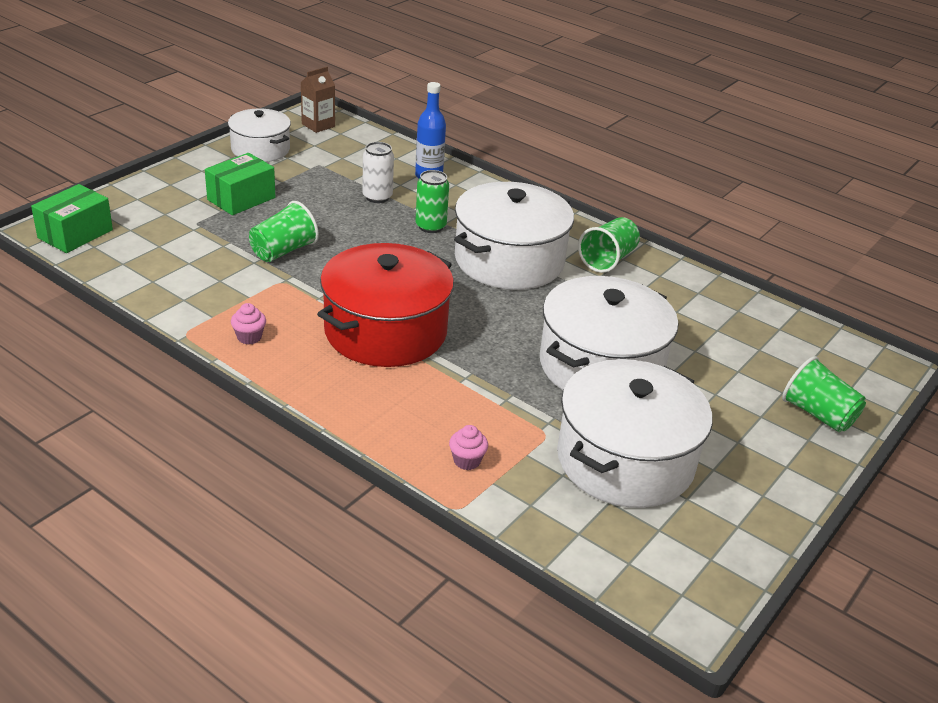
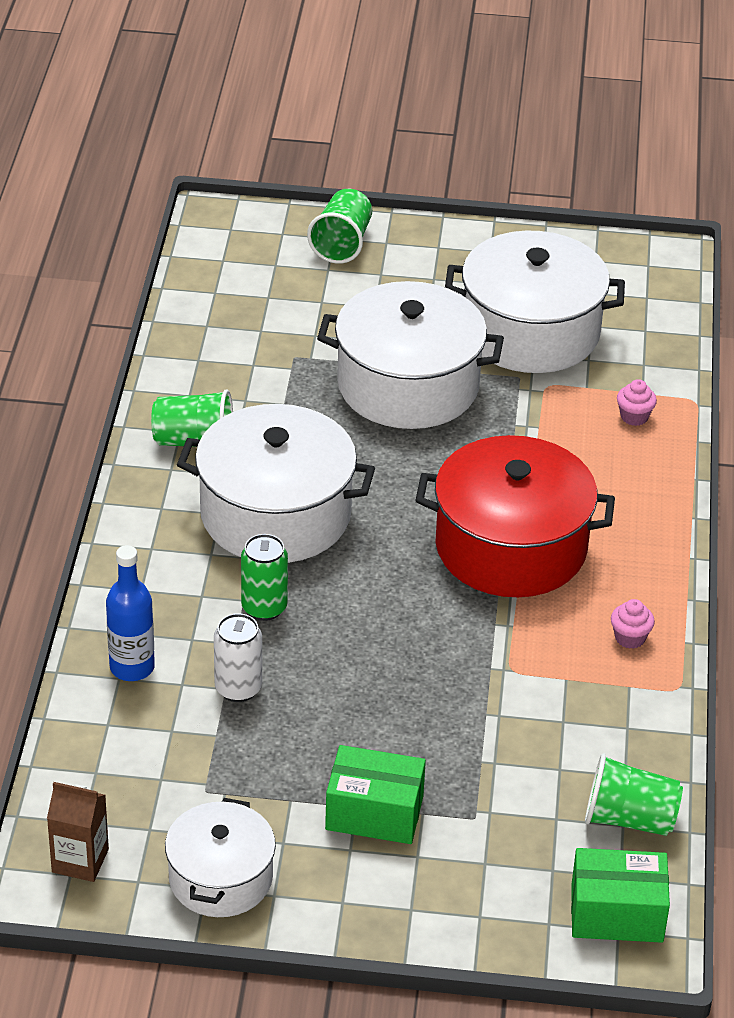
camera: 120 degrees left, 5 degrees up
green cup [249,201,319,262] -> green cup moved to [585,754,683,836]

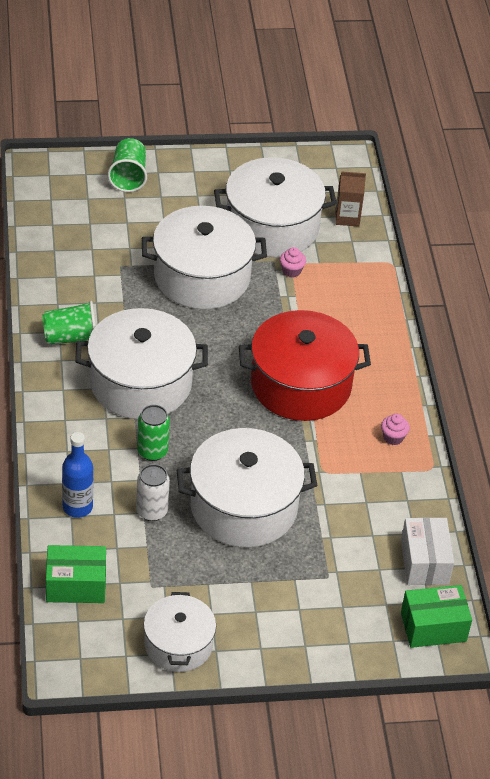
camera: 15 degrees left, 5 degrees up
brown carton [47,782,109,882] -> brown carton moved to [335,171,366,227]
green box [325,745,426,844] -> green box moved to [46,545,106,603]
green cup [585,754,683,836] -> white box [401,517,454,585]
pink cupcake [617,379,657,426] -> pink cupcake moved to [280,247,306,278]
none -> white pot [177,428,317,548]

